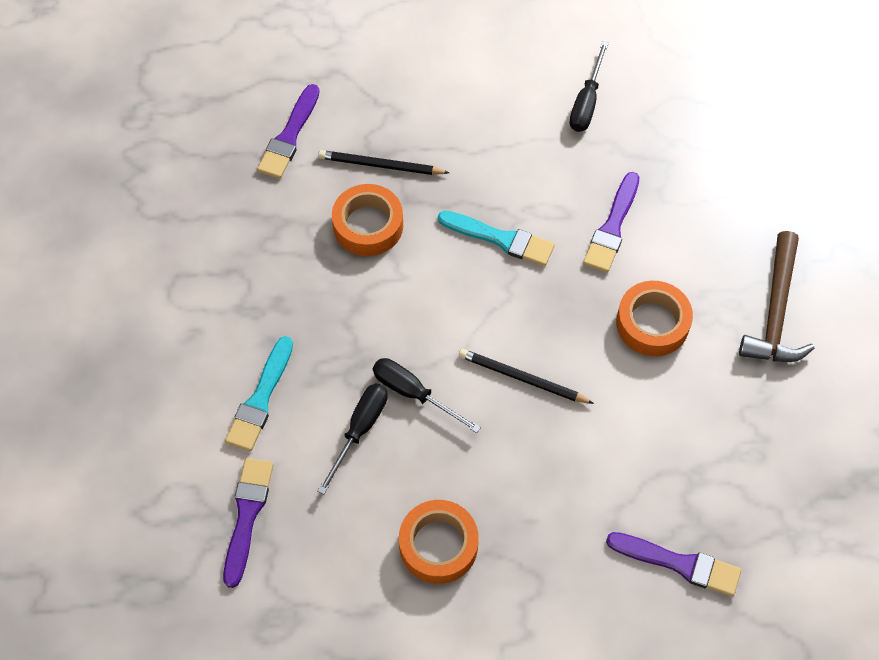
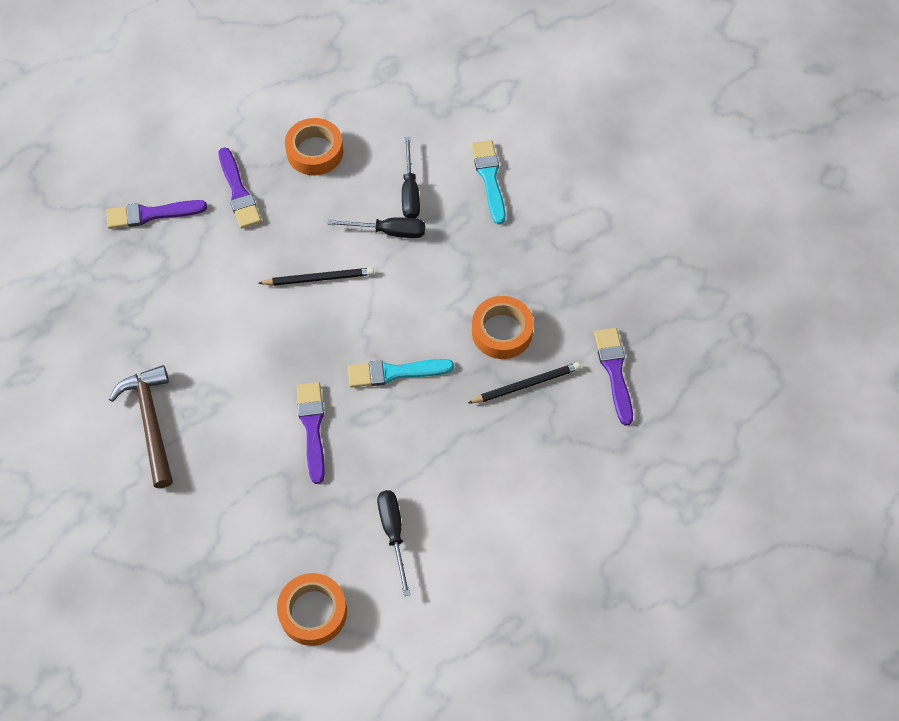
camera: 150 degrees right, 0 degrees up
purple brush [223,458,273,588] -> purple brush moved to [218,147,261,229]
orange tape [616,281,693,356] -> orange tape moved to [277,573,347,646]

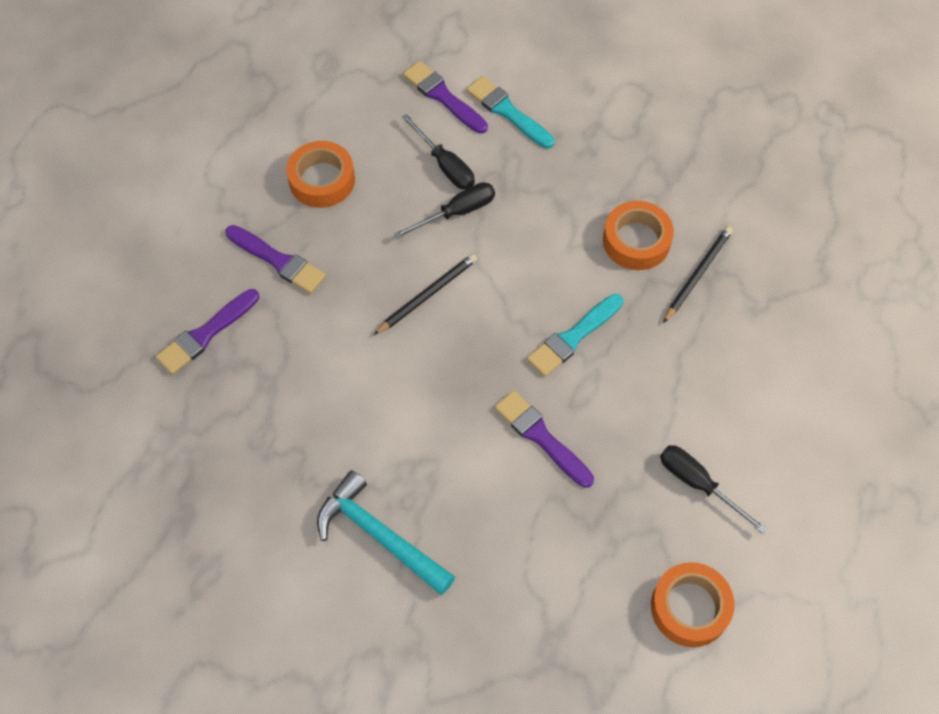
camera: 35 degrees left, 0 degrees up
brown hammer [109,365,173,488] -> turquoise hammer [317,470,455,595]
purple brush [594,328,633,426] -> purple brush moved to [403,61,488,134]

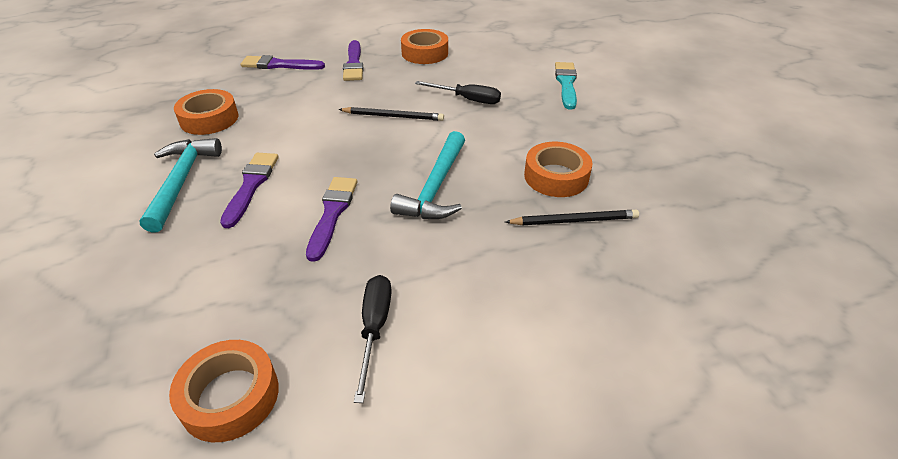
camera: 50 degrees right, 20 degrees down
black screwdriver [401,114,475,190] -> none
purple brush [403,61,488,134] -> purple brush moved to [220,153,279,228]
turquoise brush [527,294,623,377] -> turquoise hammer [390,131,465,219]
none -> orange tape [174,89,238,135]

